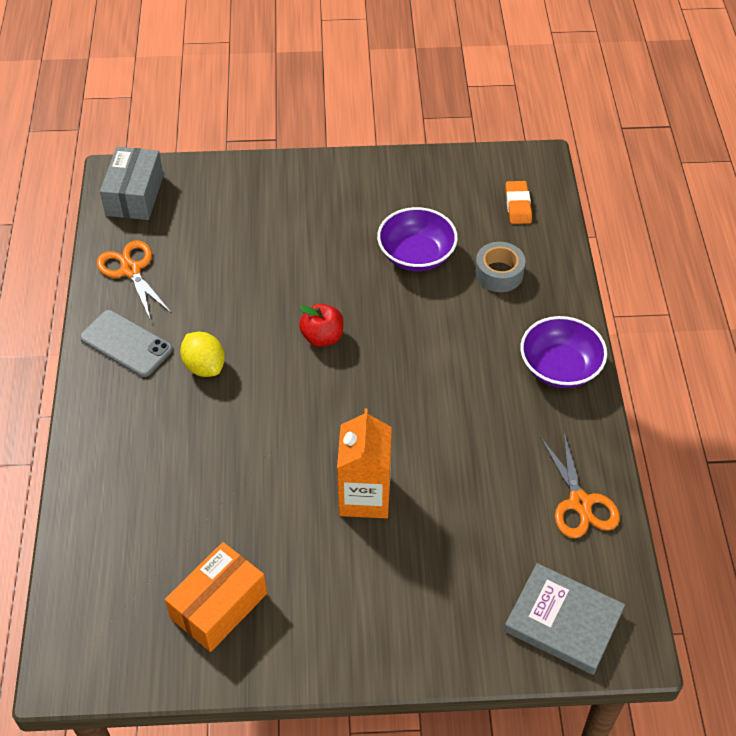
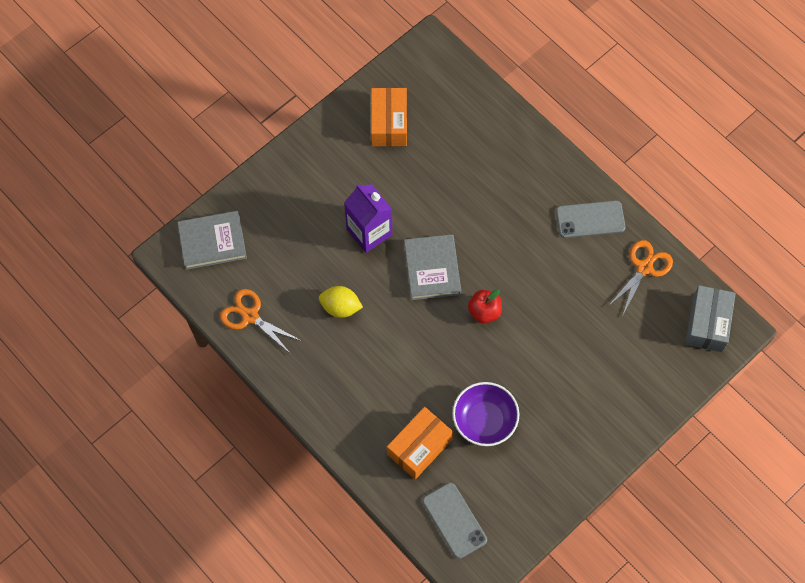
camera: 140 degrees right, 15 degrees up
orange scissors [97,240,171,321] -> orange scissors turned 75 degrees counterclockwise [608,240,673,315]
grey box [100,147,163,220] -> grey box turned 45 degrees clockwise [686,285,736,352]
yellow lemon [180,332,225,377] -> yellow lemon moved to [319,286,363,318]
orange carton [337,408,392,518] -> purple carton [344,184,392,253]
grey tape [475,242,526,292] -> orange box [387,407,453,479]
orange eraser [506,181,532,224] -> grey phone [423,482,487,559]
purple bowl [521,316,607,388] -> none
none -> grey book [404,234,461,300]

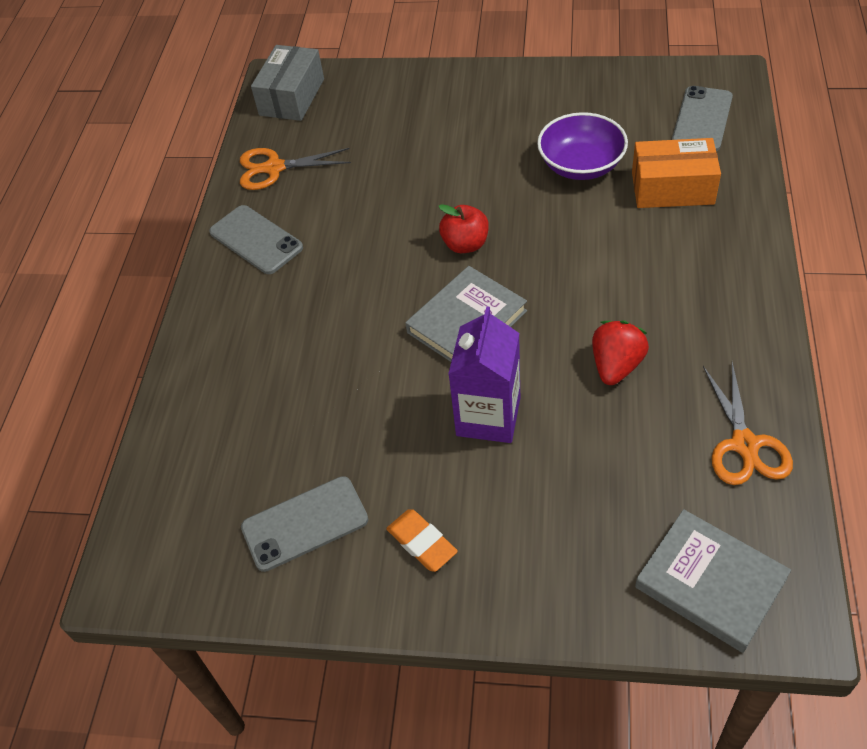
camera: 125 degrees left, 15 degrees down
yellow lemon [319,286,363,318] -> red strawberry [592,320,649,385]
orange box [371,88,407,146] -> grey phone [241,476,368,572]
grey box [686,285,736,352] -> grey box turned 45 degrees counterclockwise [251,45,324,121]
none -> orange eraser [386,509,458,572]

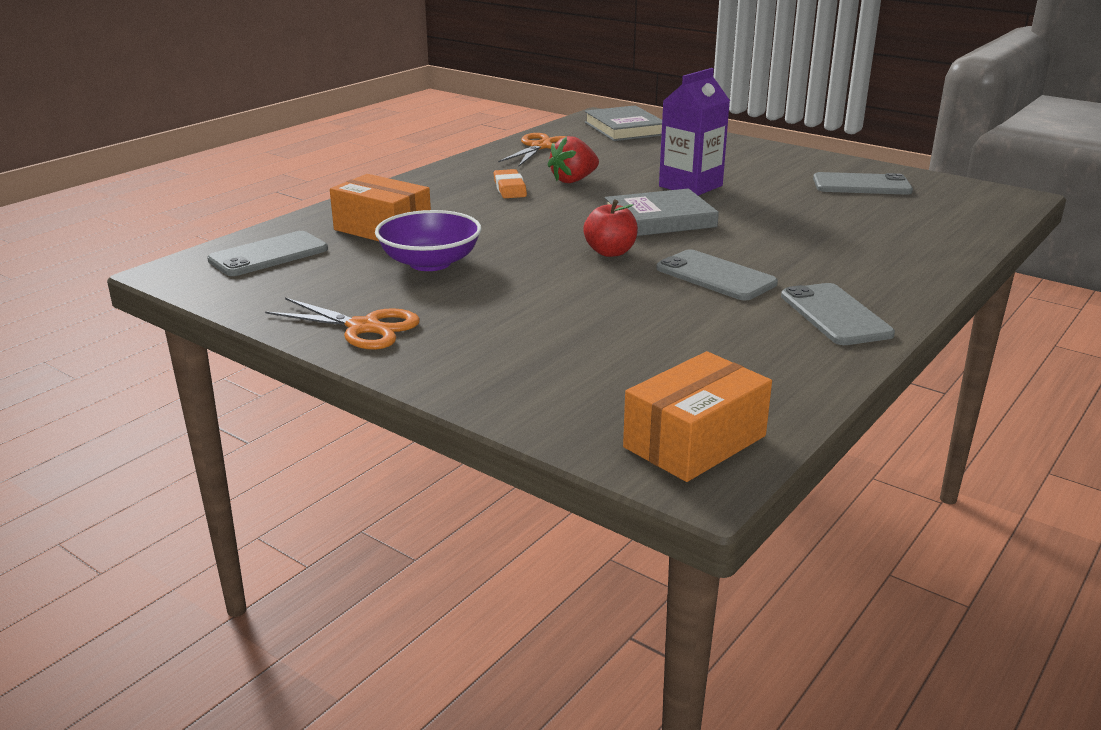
camera: 155 degrees left, 25 degrees down
orange scissors [240,148,351,190] -> orange scissors moved to [265,298,420,350]
grey box [251,45,324,121] -> orange box [623,351,772,482]
orange eraser [386,509,458,572] -> orange eraser moved to [494,169,527,198]
none -> grey phone [656,249,778,300]

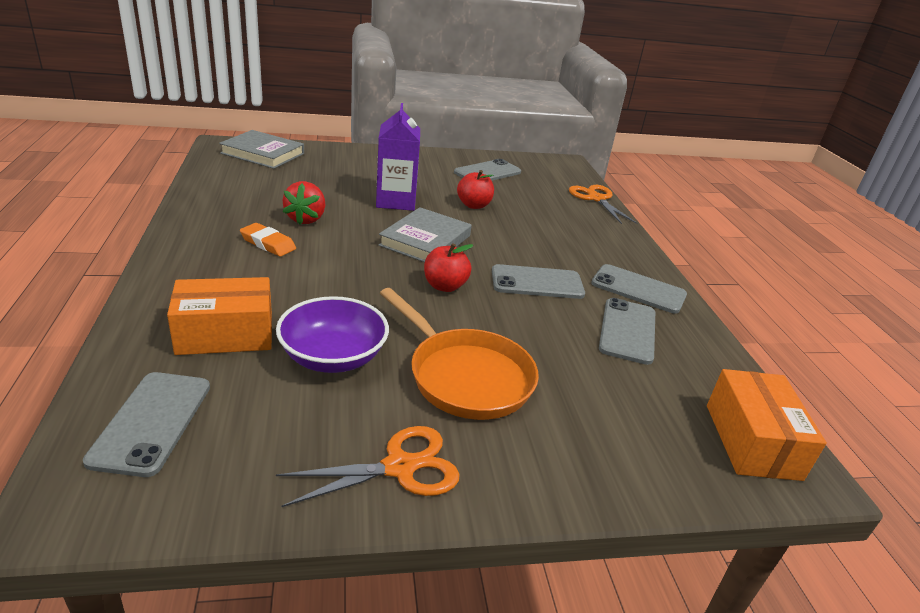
camera: 50 degrees left, 5 degrees up
orange scissors [498,133,566,166] -> orange scissors moved to [569,185,638,224]
none -> orange pan [380,288,539,420]
none -> red apple [457,170,494,209]
none -> grey phone [599,298,655,365]

